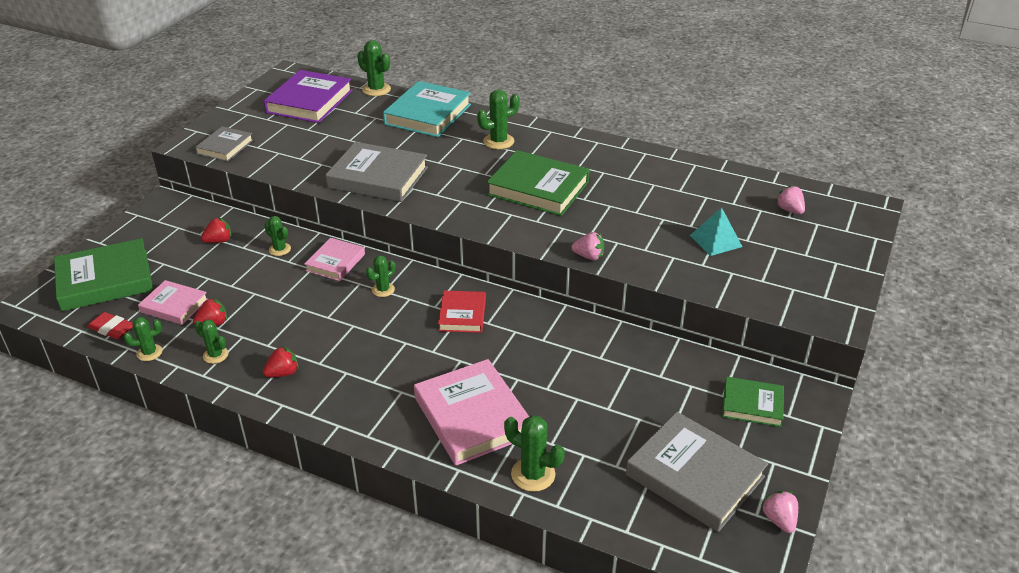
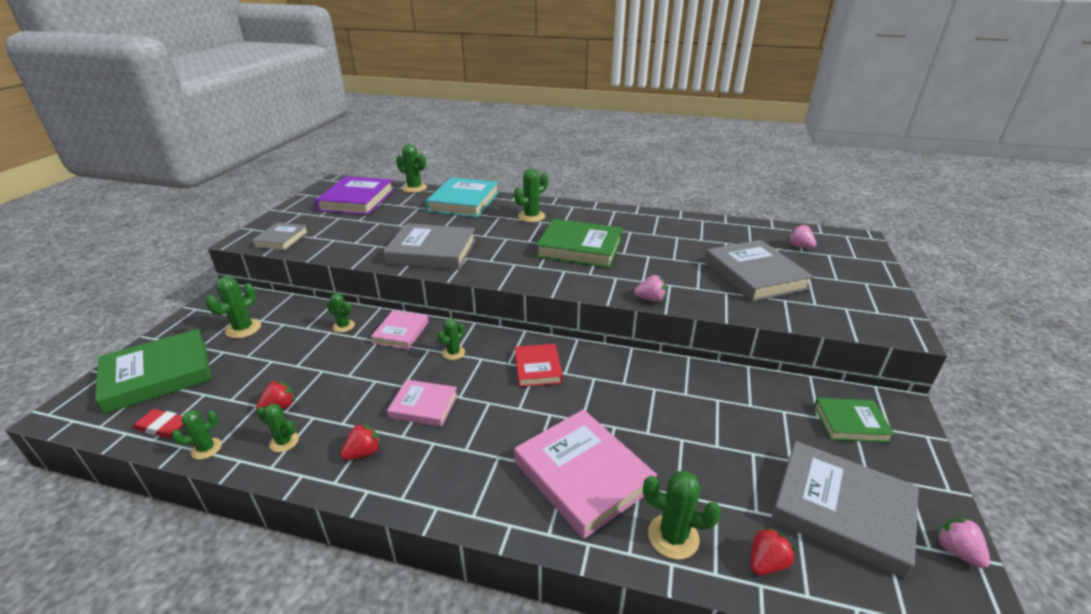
camera: 10 degrees left, 5 degrees down
pink book [138,280,208,325] -> pink book moved to [387,380,458,427]
red strawberry [201,217,231,243] -> red strawberry moved to [750,526,796,575]
turquoise pyramid [690,207,743,256] -> grey book [705,240,814,302]
none -> green cactus [205,276,261,338]

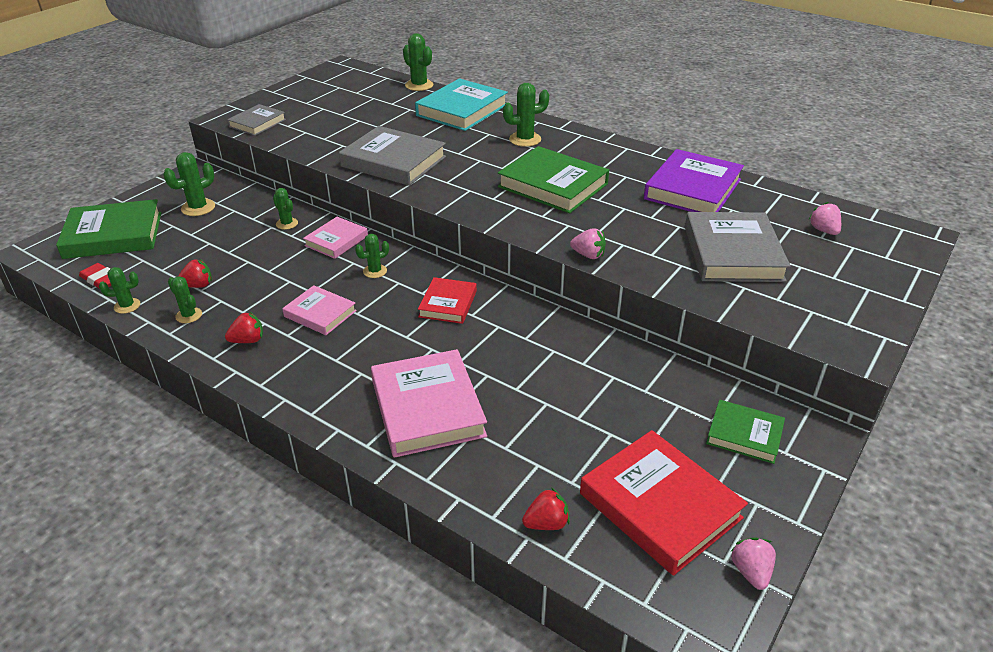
camera: 20 degrees right, 5 degrees up
purple book [315,176,394,215] -> purple book moved to [644,149,744,212]
green cactus [643,471,721,560] -> none
grey book [771,441,919,579] -> red book [580,430,748,576]

